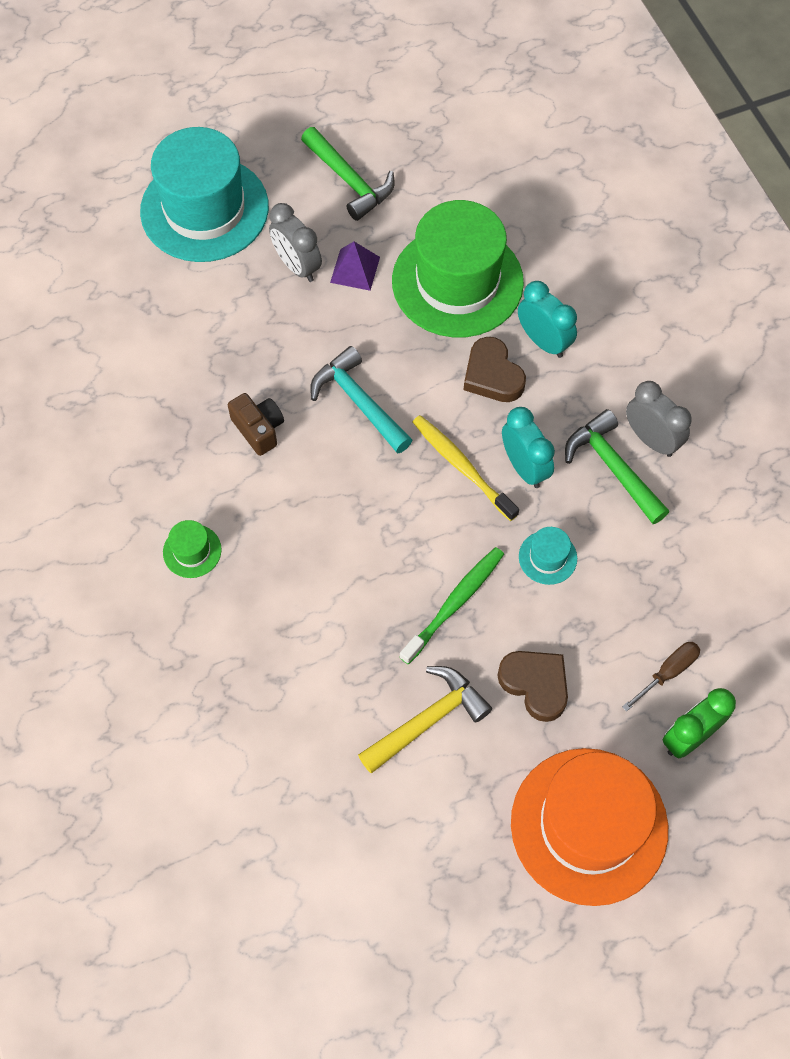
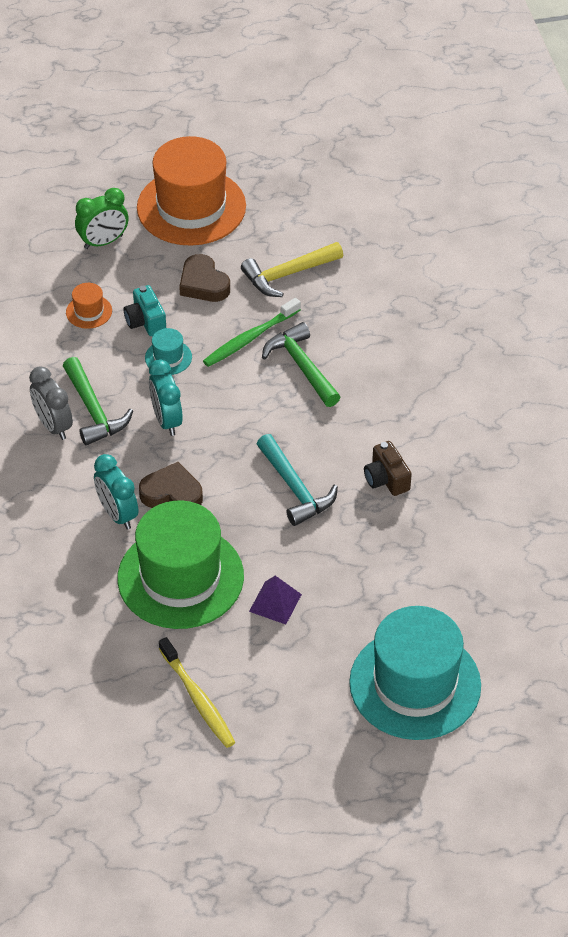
camera: 170 degrees left, 15 degrees down
green hat [163,520,222,578] -> none
grey clock [269,203,322,282] -> none
green hammer [301,127,395,221] -> green hammer moved to [262,322,340,407]
yellow toothbrush [413,415,519,521] -> yellow toothbrush moved to [159,637,235,748]
brown heart [464,337,526,402] -> brown heart turned 60 degrees counterclockwise [139,462,203,508]
brown screwdriver [622,642,700,712] -> none
none -> orange hat [66,283,112,329]
none -> turquoise camera [124,285,166,336]

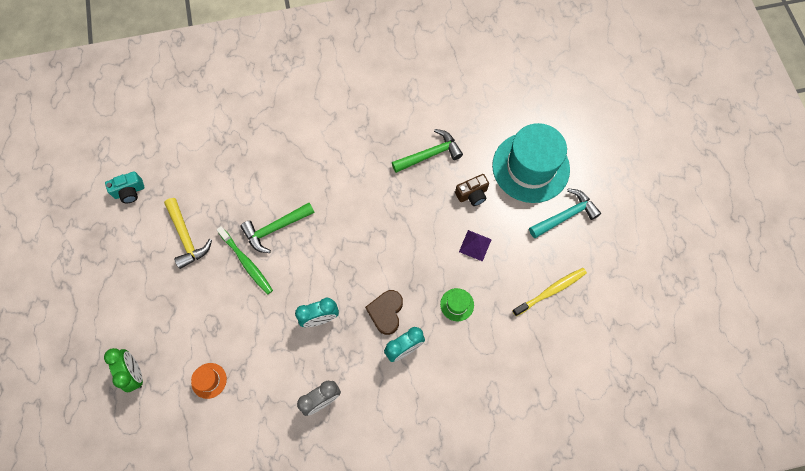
camera: 90 degrees left, 20 degrees up
green hammer [63,357,133,445] -> green hammer moved to [392,129,463,173]
green hat [117,500,244,629] -> green hat [440,288,474,321], size x0.41
turquoise camera [124,285,166,336] -> turquoise camera moved to [105,171,145,203]
orange hat [137,136,246,246] -> none
turquoise hat [145,328,192,375] -> none
brown heart [179,254,230,302] -> none
turquoise hammer [257,434,338,526] -> turquoise hammer moved to [529,189,601,238]
brown camera [364,441,412,496] -> brown camera moved to [455,174,489,206]

